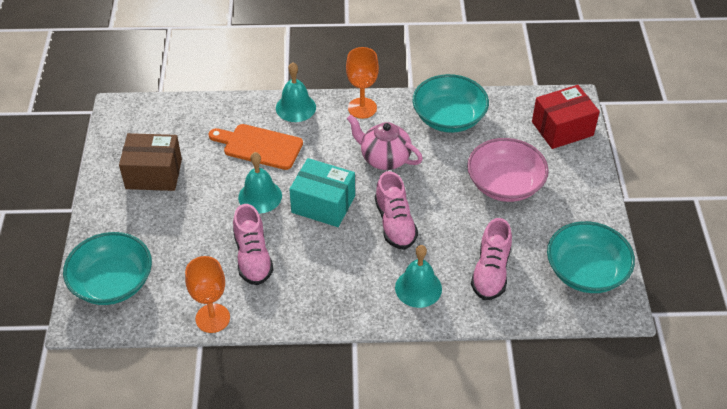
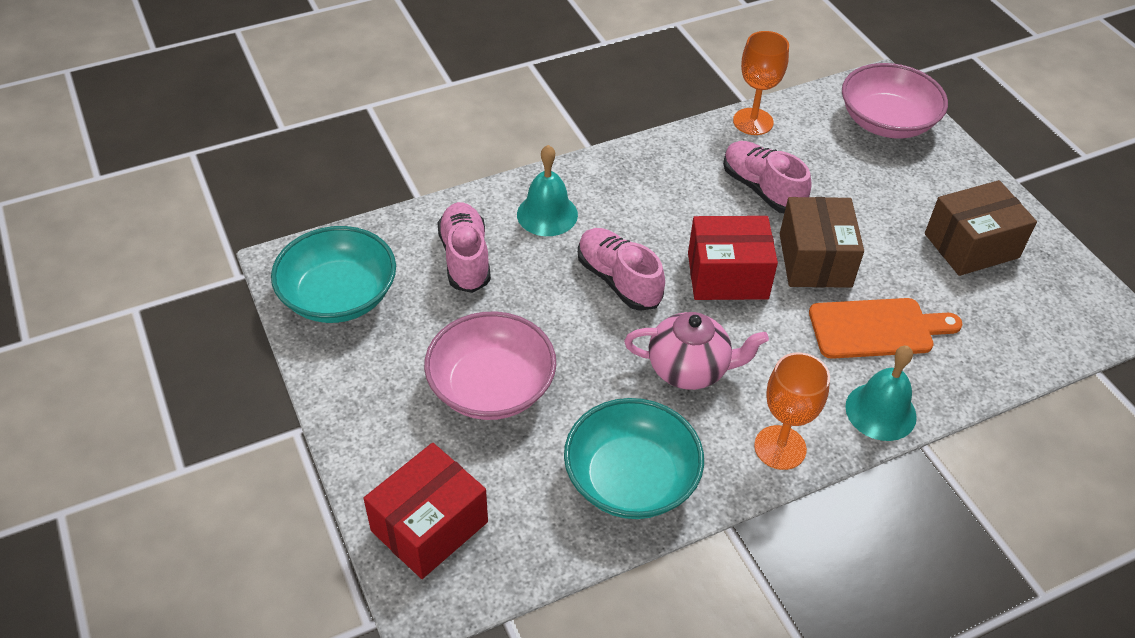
camera: 155 degrees right, 0 degrees up
turquoise bowl [63,232,152,305] -> pink bowl [842,63,948,139]
turquoise bell [238,152,282,213] -> brown box [780,197,864,288]
turquoise box [289,158,355,227] -> red box [688,216,778,300]

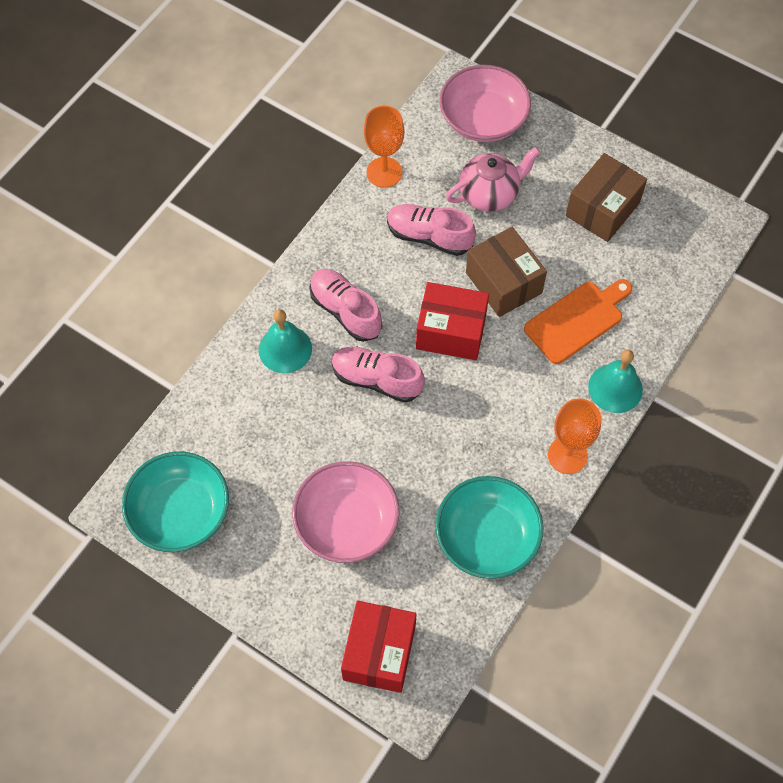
camera: 30 degrees left, 15 degrees up
pink shoe [437,202,491,293] -> pink shoe moved to [309,269,382,342]
pink teapot [624,312,769,390] -> pink teapot moved to [446,147,540,212]
red box [688,216,778,300] -> red box turned 45 degrees clockwise [416,282,489,360]

